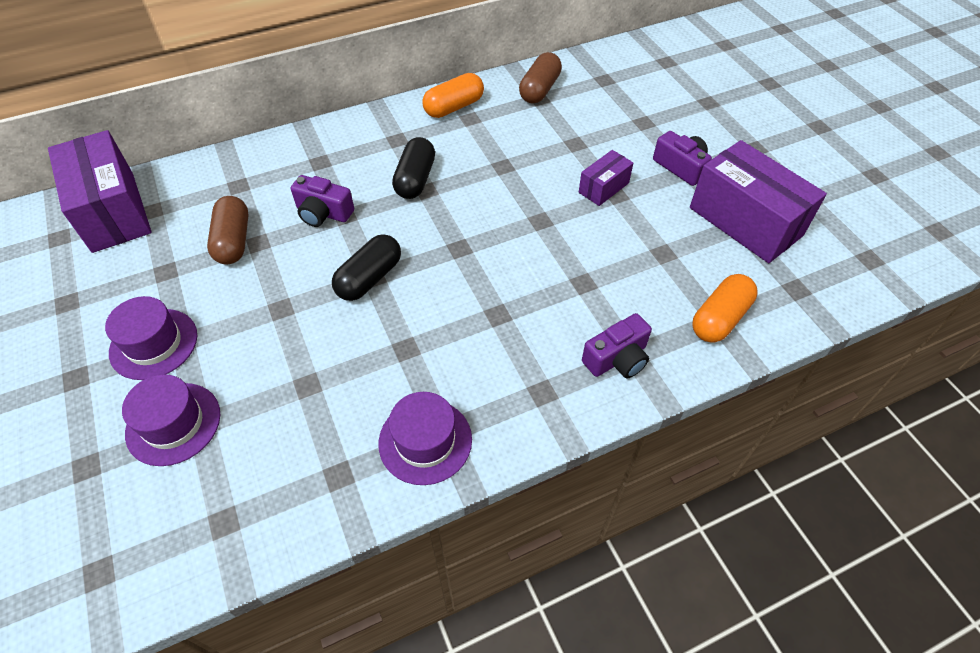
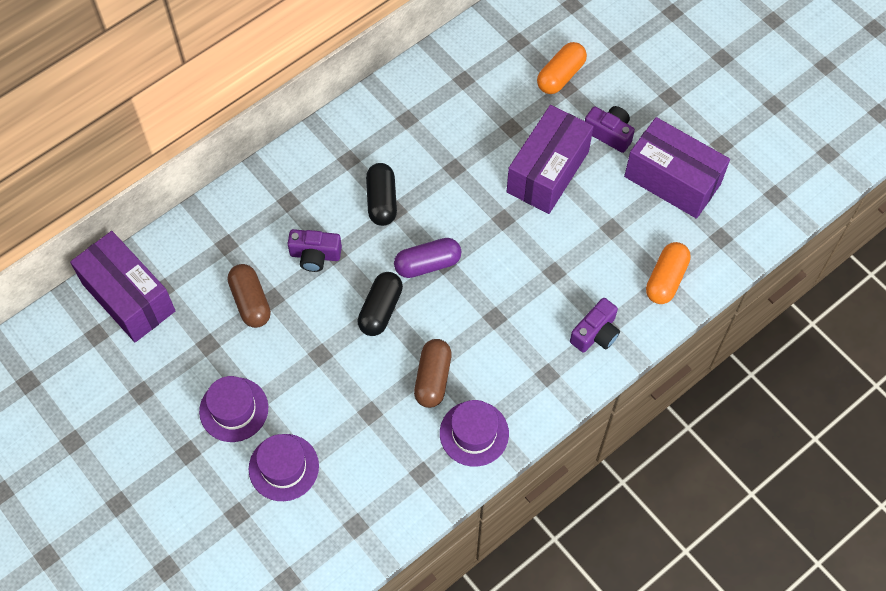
camera: 15 degrees left, 10 degrees up
orange capsule [422,73,484,118] -> orange capsule moved to [537,42,587,94]
brown capsule [519,52,562,103] -> brown capsule moved to [414,339,452,408]
purple box [579,150,633,206] -> purple box [507,105,594,214], size x2.02
none -> purple capsule [394,238,461,278]

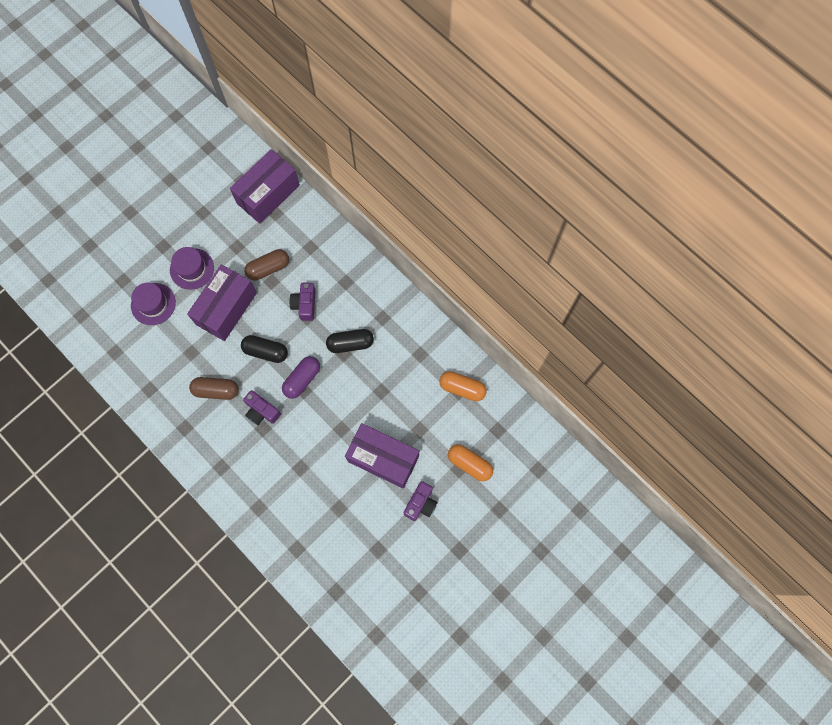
camera: 85 degrees right, 10 degrees up
purple capsule [394,238,461,278] -> purple capsule turned 60 degrees clockwise [282,356,320,399]
purple hat [440,400,509,467] -> none
purple camera [570,298,620,353] -> purple camera moved to [243,390,281,425]
purple box [624,117,730,219] -> purple box moved to [187,264,257,341]
orange capsule [646,242,691,304] -> orange capsule moved to [439,371,487,401]

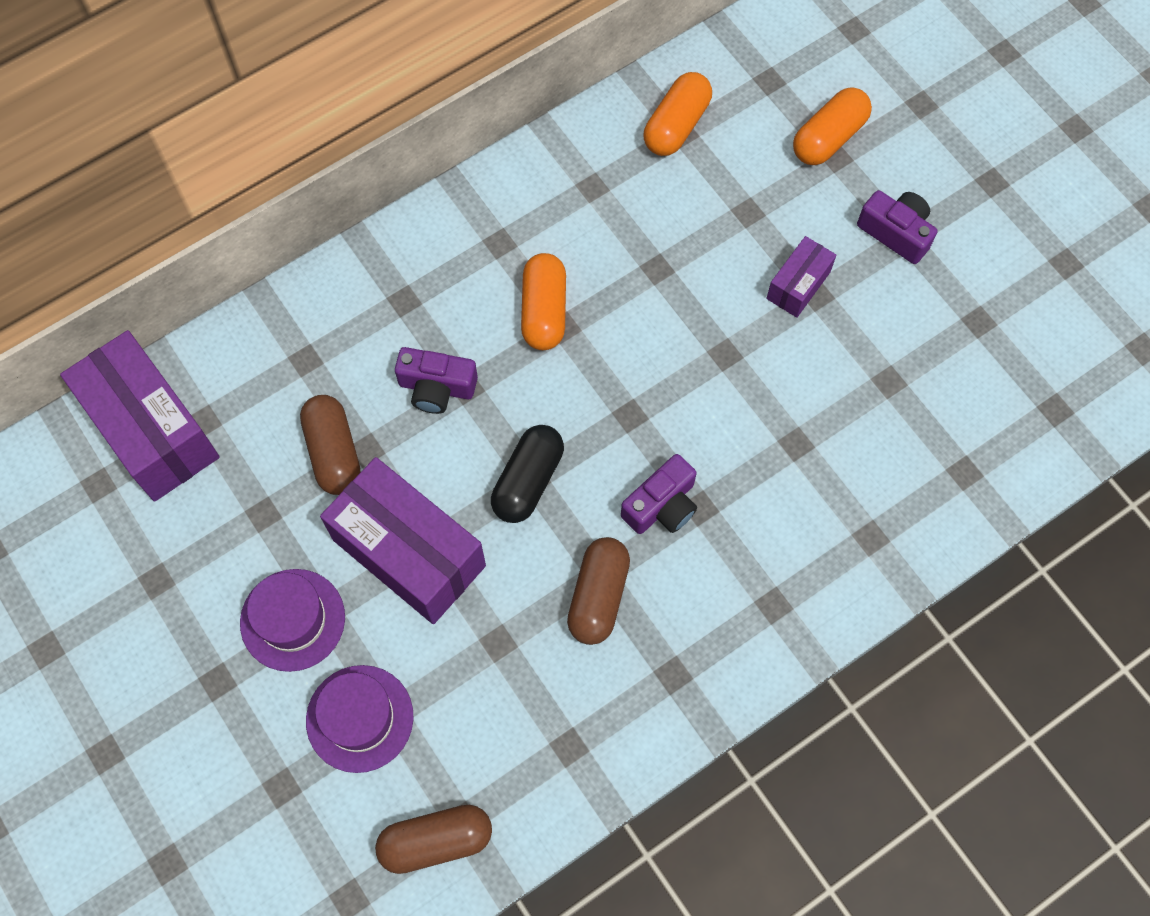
camera: 80 degrees left, 5 degrees down
purple capsule [282,356,320,399] -> none
black capsule [326,329,374,353] -> orange capsule [521,253,566,350]
purple box [345,423,419,489] -> purple box [766,236,837,318], size x0.50
none -> brown capsule [375,805,492,874]

